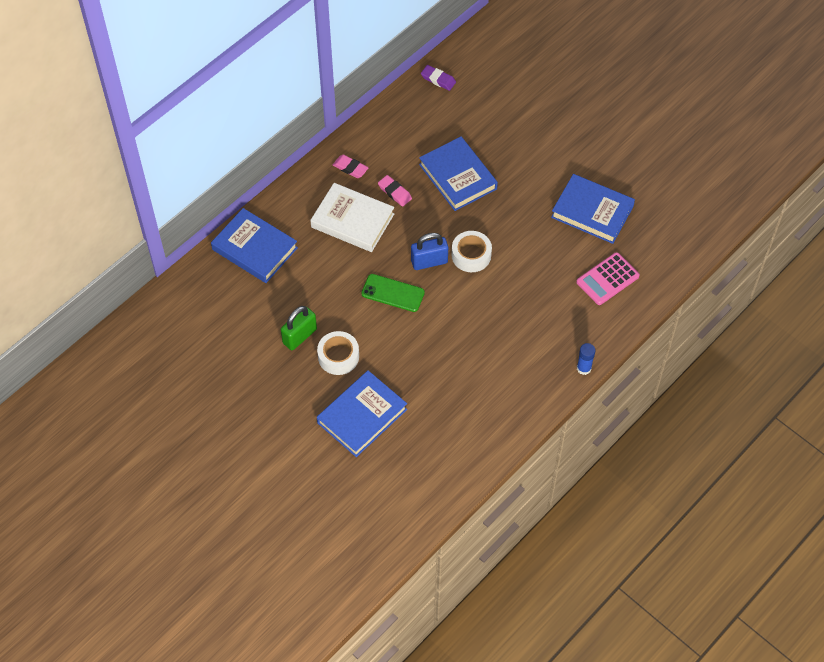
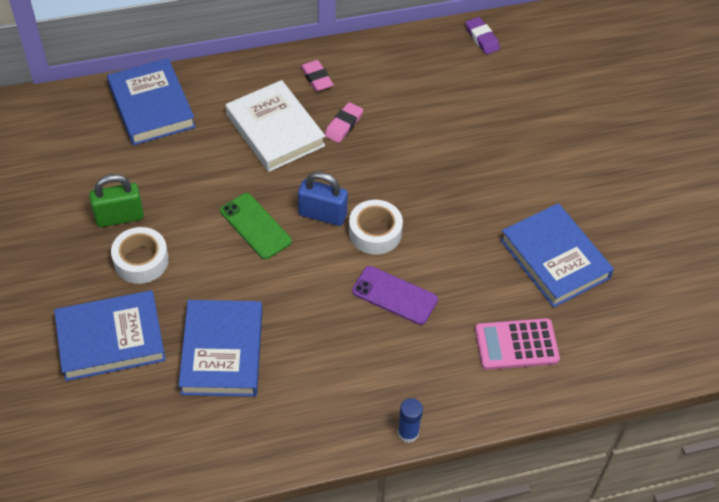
camera: 30 degrees right, 5 degrees down
pink eraser [378,175,412,207] -> pink eraser turned 45 degrees clockwise [325,102,363,143]
blue book [419,137,498,211] -> blue book moved to [178,300,262,397]
none -> purple phone [352,266,438,325]

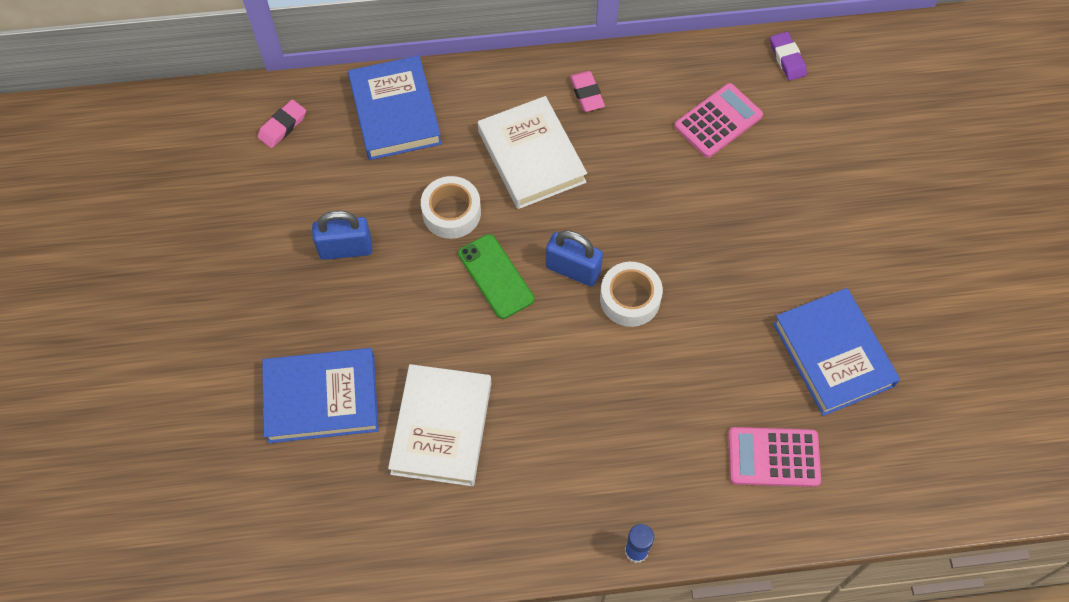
camera: 10 degrees right, 10 degrees up
green padlock [89,174,144,227] -> blue padlock [312,211,373,260]
white tape [111,227,169,284] -> white tape moved to [421,176,481,239]
blue book [178,300,262,397] -> white book [388,364,492,486]
pink eraser [325,102,363,143] -> pink eraser moved to [257,100,306,148]
purple phone [352,266,438,325] -> none
none -> pink calculator [675,83,763,158]

